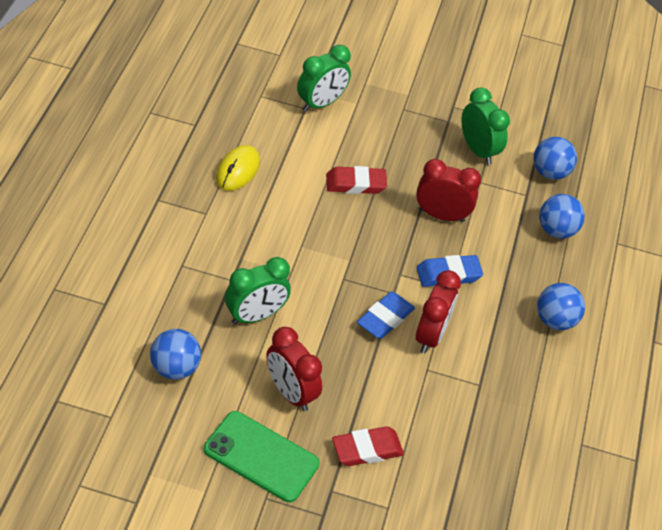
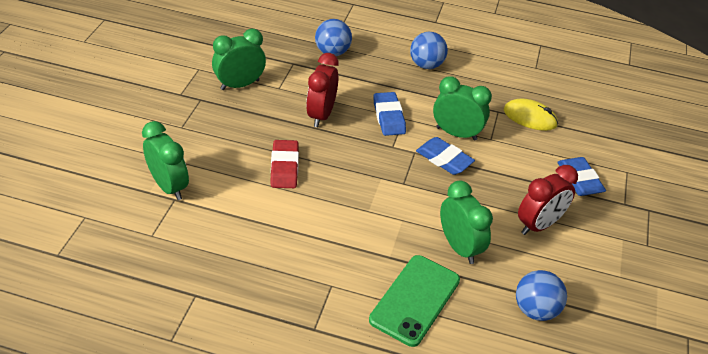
camera: 85 degrees left, 5 degrees down
green phone [204,411,320,502] -> green phone moved to [369,255,460,347]
yellow mouse [216,145,260,191] -> yellow mouse moved to [504,98,558,131]
red eraser [332,426,404,466] -> blue eraser [558,157,606,196]
red clock [416,270,461,353] -> green clock [433,76,492,141]
blue ball [534,137,577,180] -> none

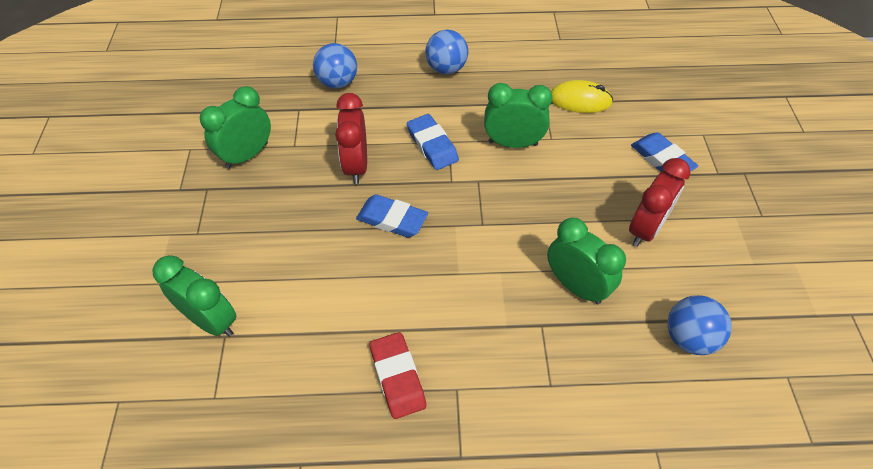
camera: 15 degrees left, 10 degrees up
red eraser [270,140,299,188] -> red eraser moved to [370,332,426,419]
green phone [369,255,460,347] -> none
blue eraser [416,137,475,175] -> blue eraser moved to [356,194,428,238]

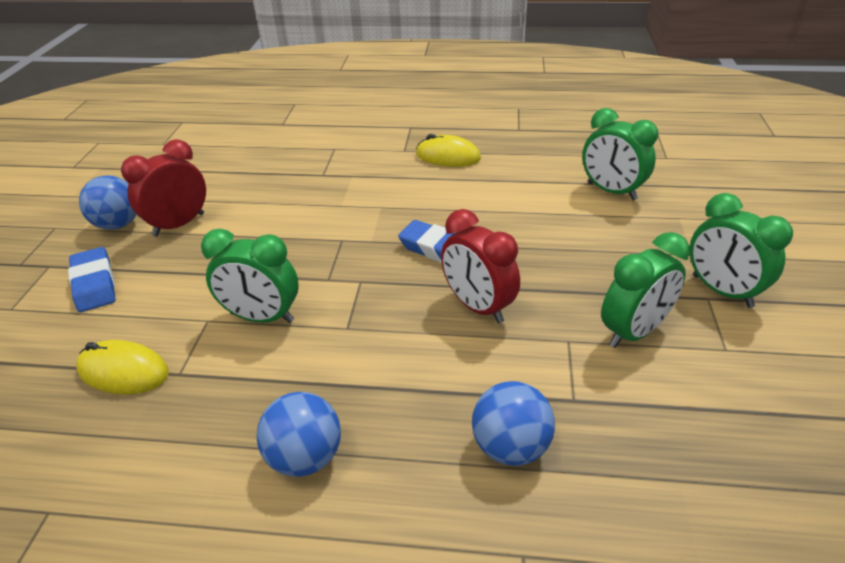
camera: 170 degrees left, 15 degrees down
red clock [335,93,367,184] -> red clock turned 135 degrees clockwise [441,209,520,323]
red eraser [370,332,426,419] -> yellow mouse [416,134,481,167]
blue eraser [407,114,459,170] -> none
green clock [547,218,626,304] -> green clock moved to [690,193,793,308]
blue ball [668,295,732,355] -> blue ball moved to [79,175,137,230]

